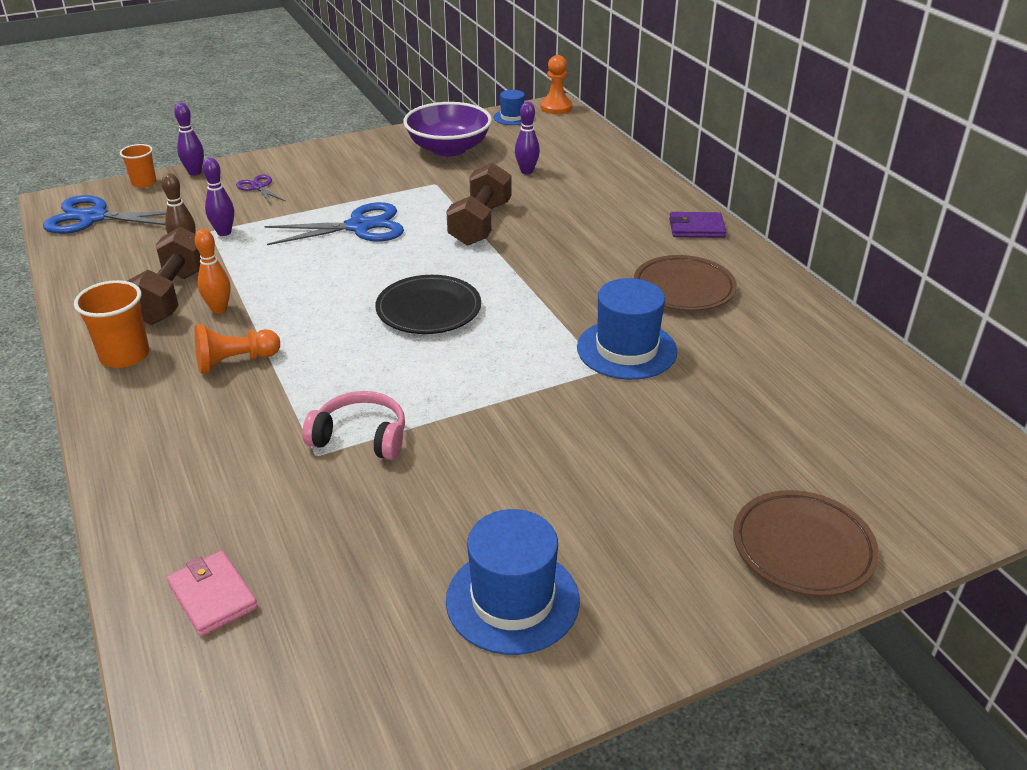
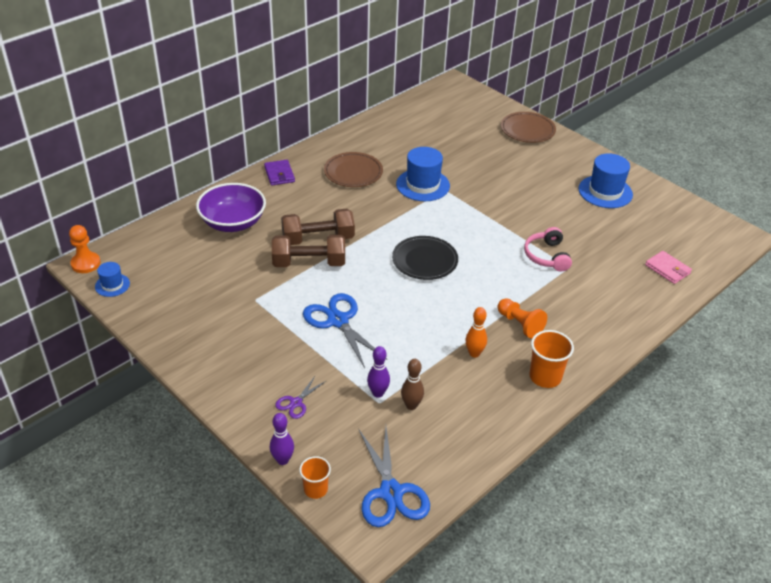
camera: 110 degrees left, 5 degrees up
brown dumbbell [128,227,201,325] -> brown dumbbell moved to [281,209,355,245]
pink wallet [167,551,258,636] -> pink wallet turned 75 degrees counterclockwise [645,251,692,284]
purple bowl [403,102,492,157] -> purple bowl moved to [196,183,266,232]
purple bowling pin [515,102,540,174] -> none

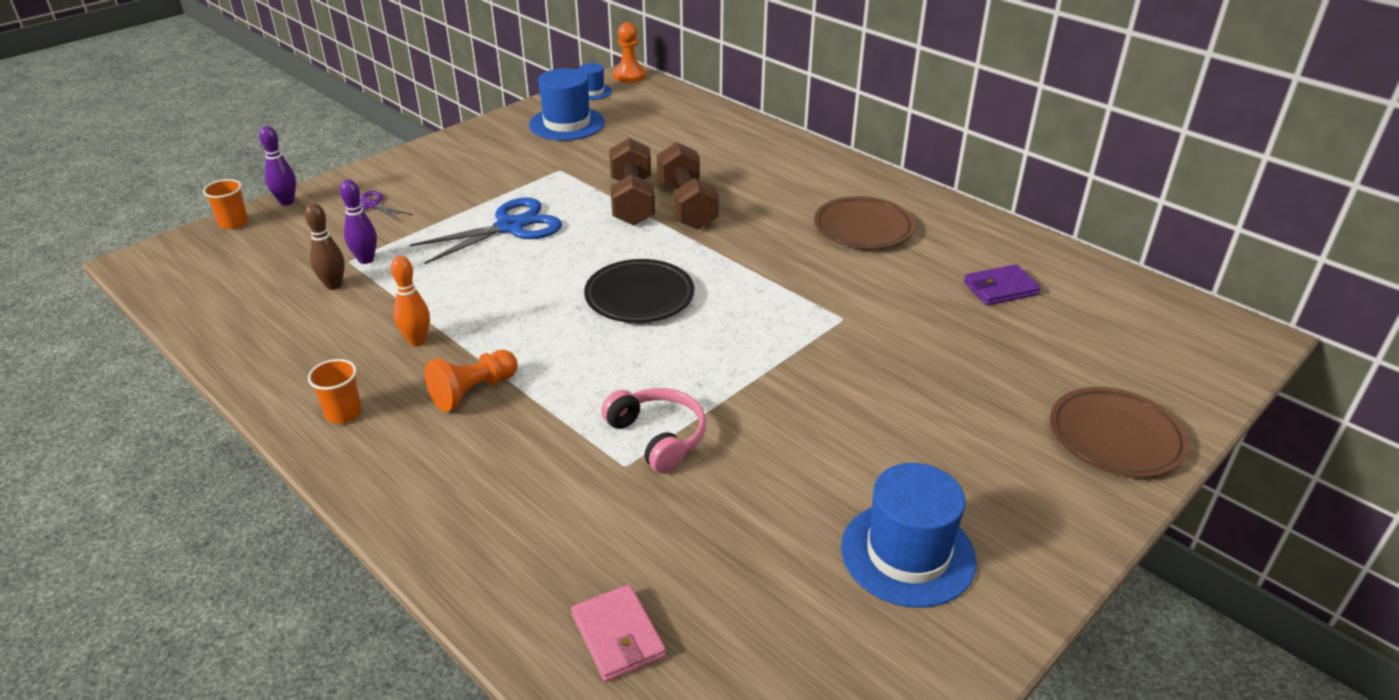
camera: 90 degrees right, 5 degrees down
purple bowl [196,183,266,232] -> none
purple wallet [264,160,295,185] -> purple wallet moved to [964,264,1041,305]
blue scissors [359,427,430,527] -> none
blue hat [396,147,450,201] -> blue hat moved to [529,68,605,141]
pink headphones [524,227,572,272] -> pink headphones turned 60 degrees clockwise [601,388,706,473]
orange cup [530,330,574,388] -> orange cup [308,359,362,424], size x0.65
pink wallet [645,251,692,284] -> pink wallet turned 75 degrees counterclockwise [571,584,666,682]

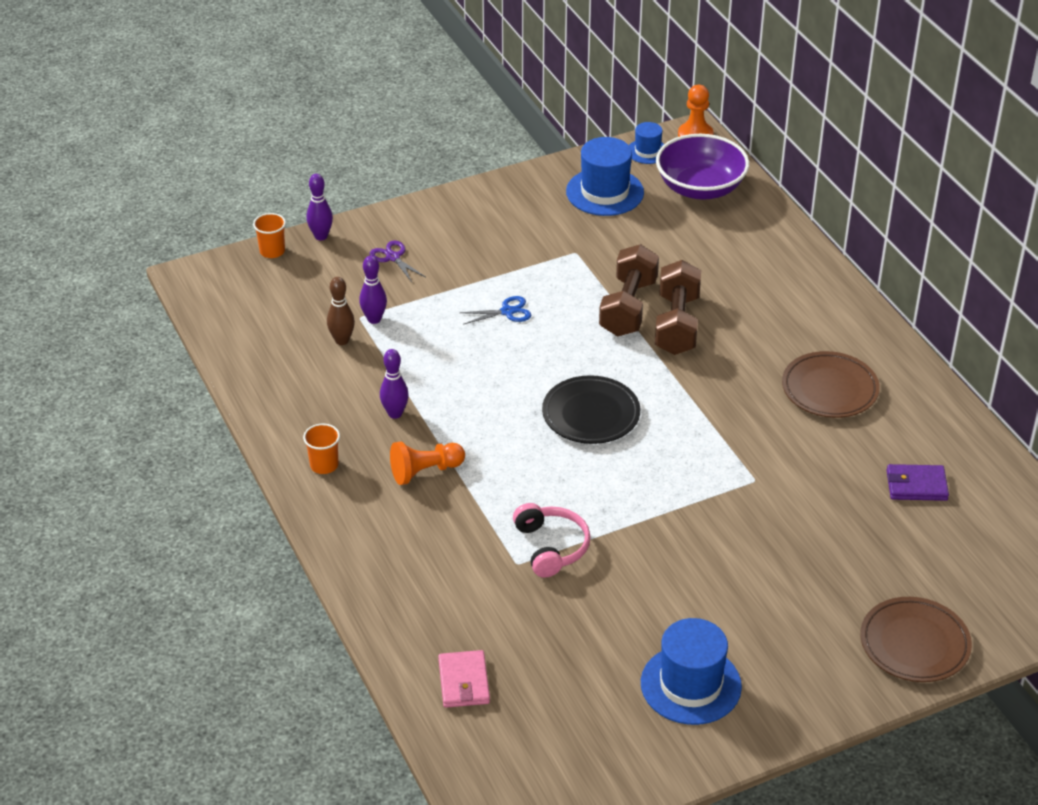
camera: 20 degrees right, 5 degrees up
orange bowling pin [391,256,430,346] -> purple bowling pin [380,349,409,419]
blue scissors [410,197,562,264] -> blue scissors [459,296,531,325], size x0.52
none -> purple bowl [656,134,749,200]

